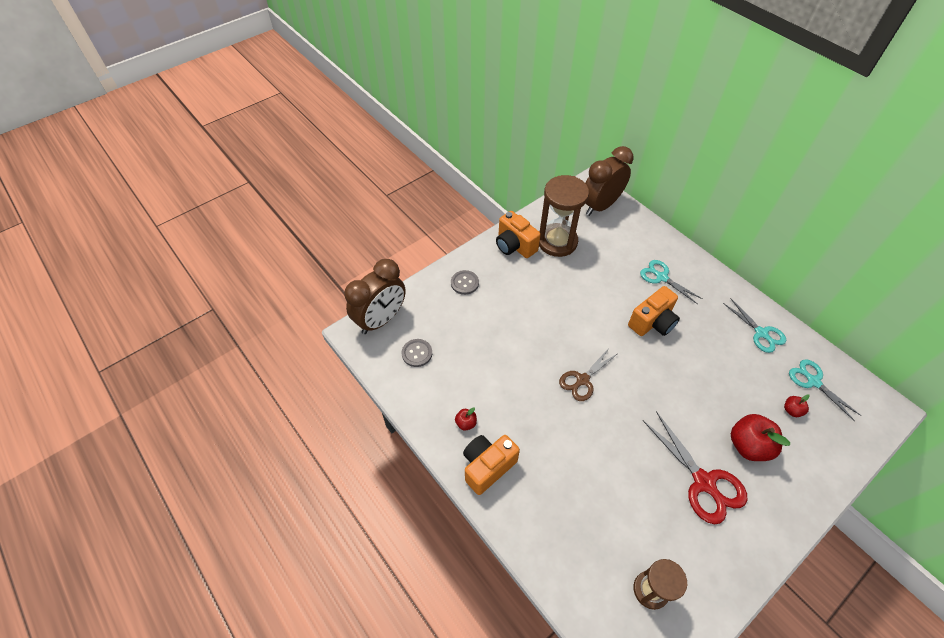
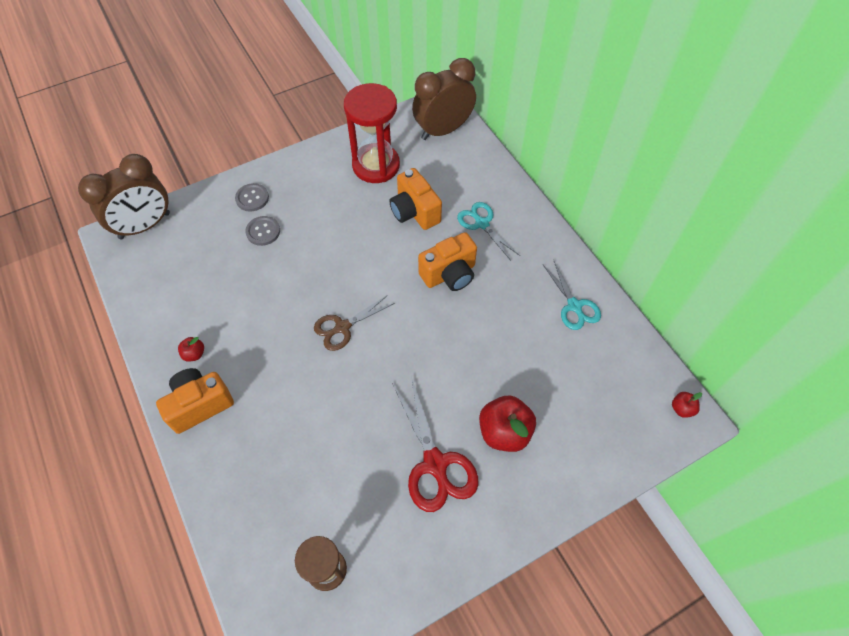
camera: 10 degrees right, 5 degrees up
grey button [402,339,432,367] -> grey button moved to [245,216,280,246]
orange camera [496,211,541,258] -> orange camera moved to [389,168,442,230]
brown hourglass [539,175,589,257] -> red hourglass [344,83,400,183]
red apple [784,394,810,417] -> red apple moved to [672,392,702,418]
turquoise scissors [789,359,861,421] -> none

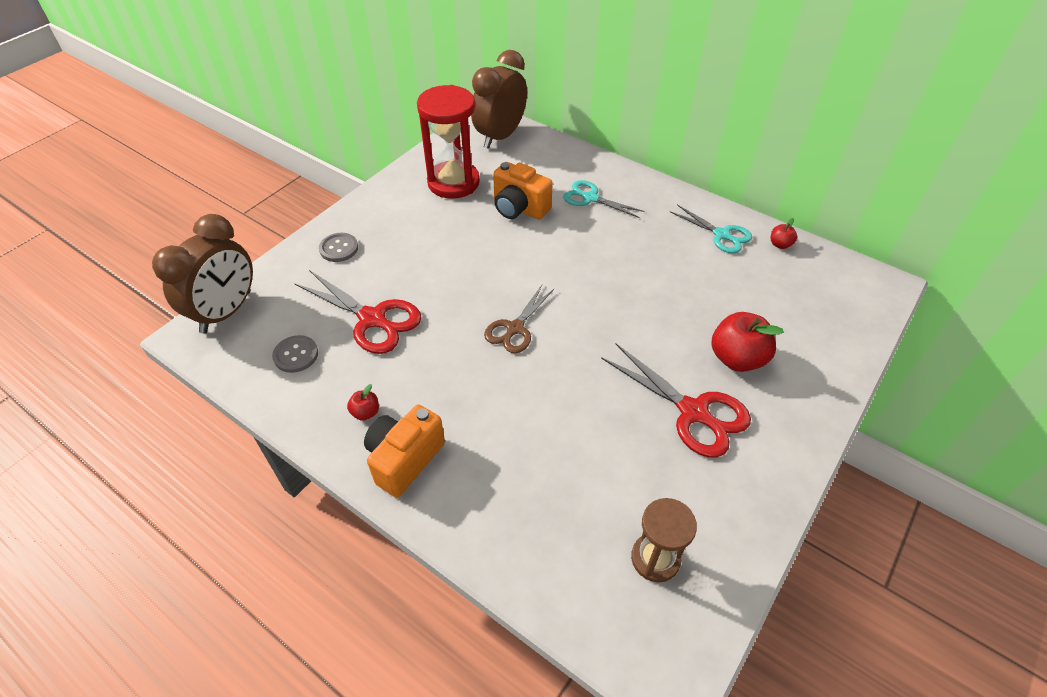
camera: 25 degrees left, 10 degrees down
grey button [245,216,280,246] -> grey button moved to [272,335,318,373]
orange camera [418,232,477,291] -> none
red apple [672,392,702,418] -> red apple moved to [771,218,797,249]
none -> red scissors [294,270,422,354]

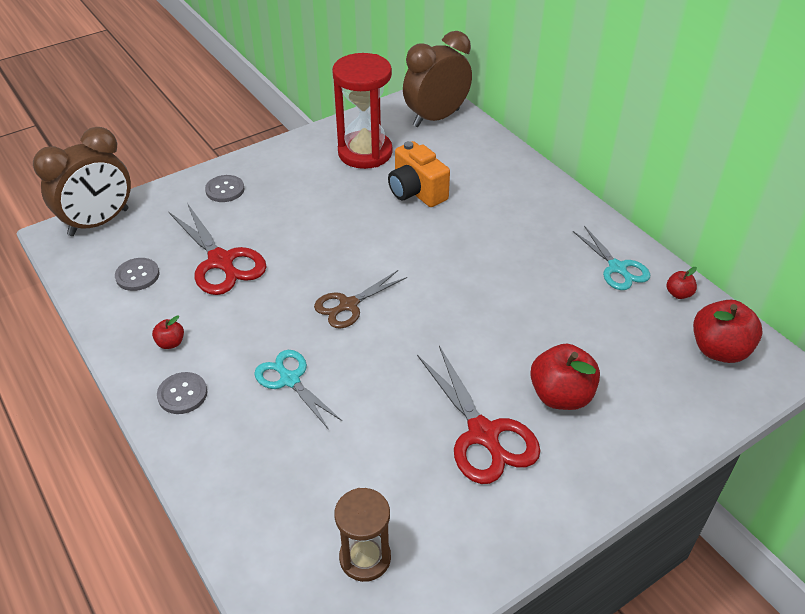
camera: 20 degrees right, 5 degrees down
orange camera [364,405,445,497] -> grey button [157,372,207,414]
turquoise scissors [563,180,645,218] -> turquoise scissors moved to [254,350,342,429]
none -> red apple [693,300,762,363]

